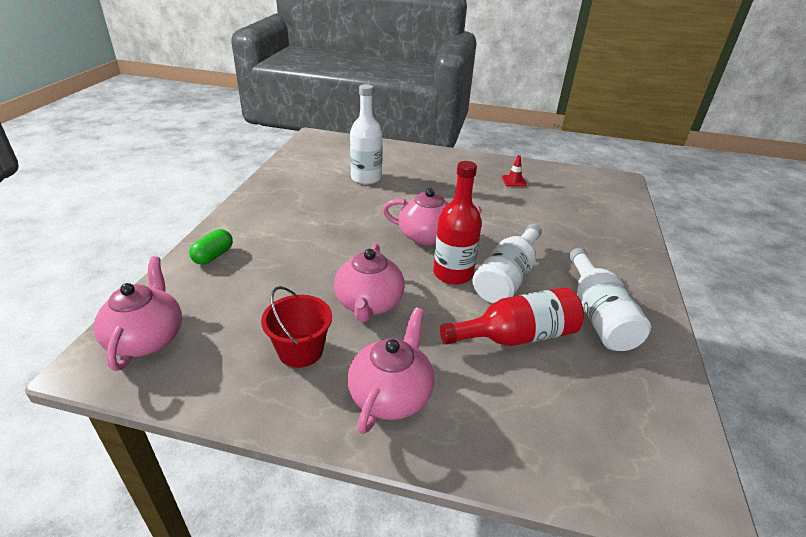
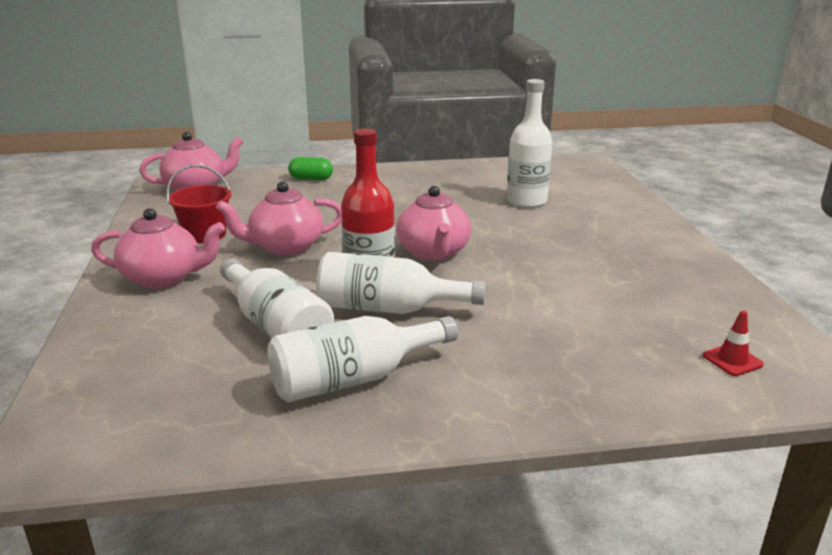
camera: 70 degrees right, 10 degrees down
red bottle [440,287,584,346] -> white bottle [220,258,334,339]
red traffic cone [502,155,527,187] -> red traffic cone moved to [703,310,764,376]

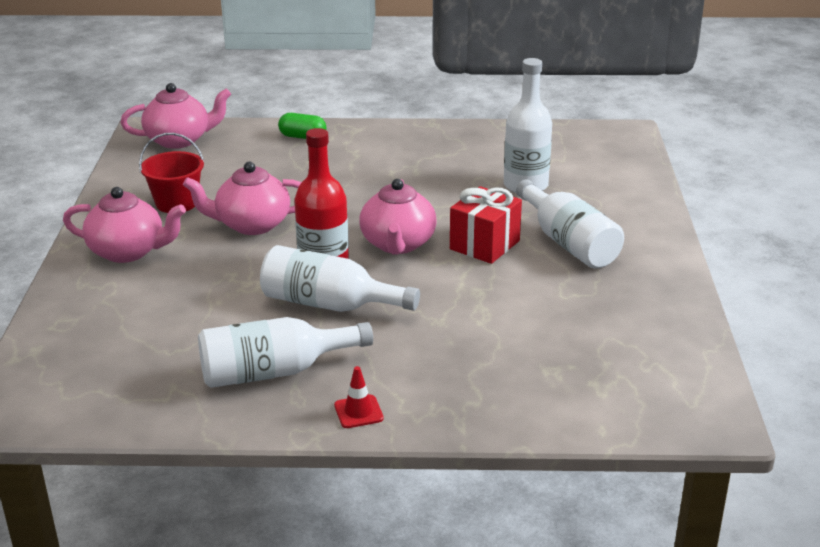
camera: 10 degrees right, 5 degrees up
white bottle [220,258,334,339] -> white bottle moved to [516,179,624,269]
red traffic cone [703,310,764,376] -> red traffic cone moved to [334,366,384,428]
none -> red gift [450,186,522,264]

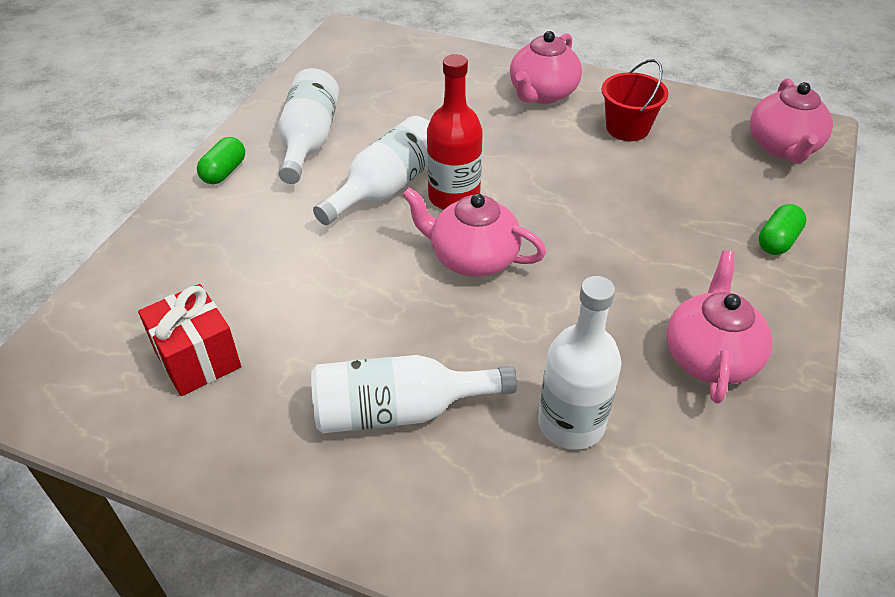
camera: 110 degrees right, 15 degrees up
pink teapot [183,162,302,235] -> pink teapot moved to [666,251,773,404]
red traffic cone [334,366,384,428] -> green capsule [197,137,245,184]
red gift [450,186,522,264] -> red gift moved to [138,284,241,396]

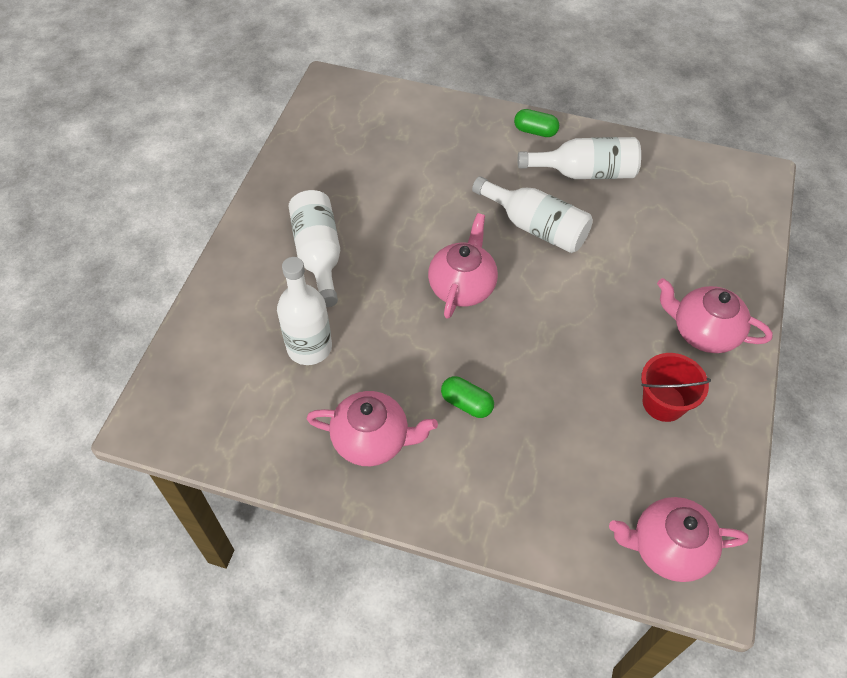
camera: 85 degrees right, 10 degrees up
red gift [138,284,241,396] -> none
red bottle [427,54,483,210] -> none
green capsule [759,204,806,255] -> green capsule moved to [441,376,494,418]

